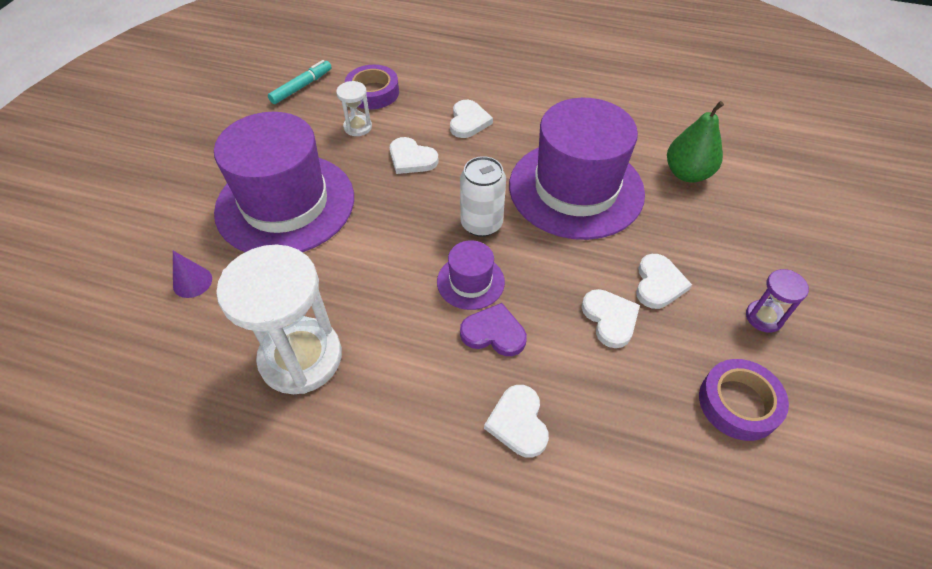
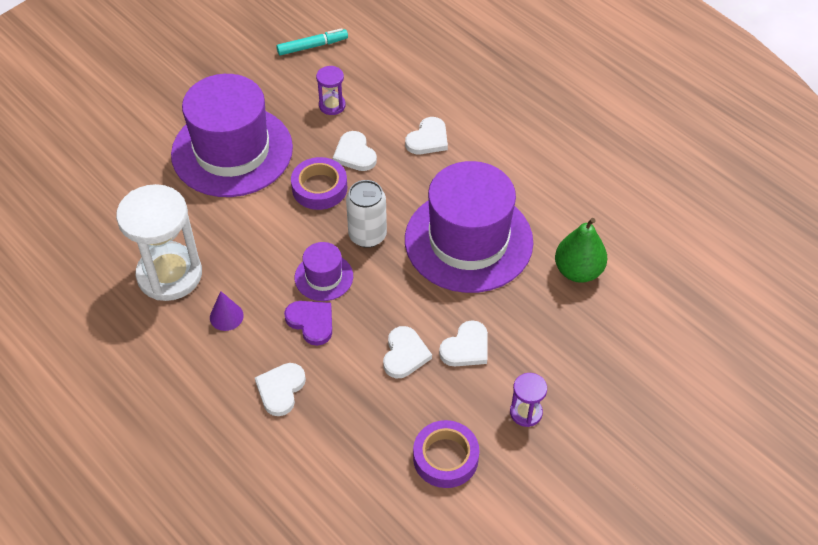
camera: 30 degrees right, 0 degrees up
purple cone [173,251,212,298] -> purple cone moved to [210,291,244,331]
white hourglass [336,81,372,136] -> purple hourglass [316,66,346,115]
purple tape [345,65,399,109] -> purple tape moved to [291,157,347,210]

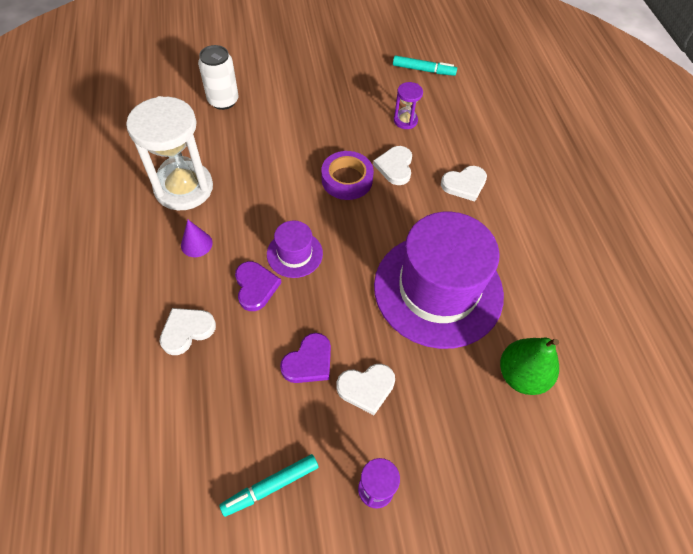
camera: 30 degrees right, 5 degrees up
purple hat [171,74,293,197] -> none
white can [346,180,387,248] -> white can moved to [198,45,239,110]
white heart [383,326,432,378] -> purple heart [280,333,331,383]
purple tape [413,420,479,488] -> turquoise marker [219,454,318,517]

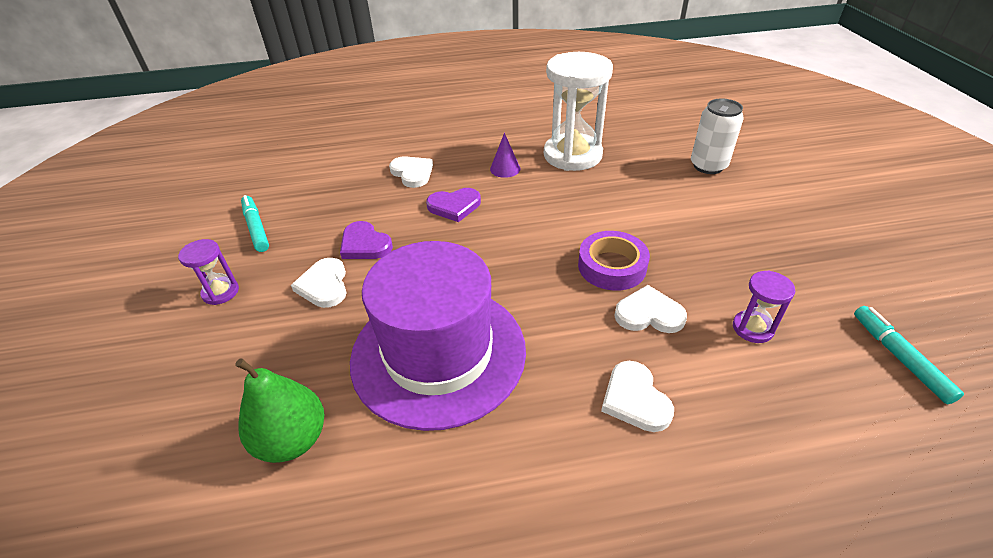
camera: 95 degrees right, 15 degrees down
purple hat [267,221,323,278] -> none
turquoise marker [393,56,457,76] -> turquoise marker turned 150 degrees clockwise [854,306,964,404]

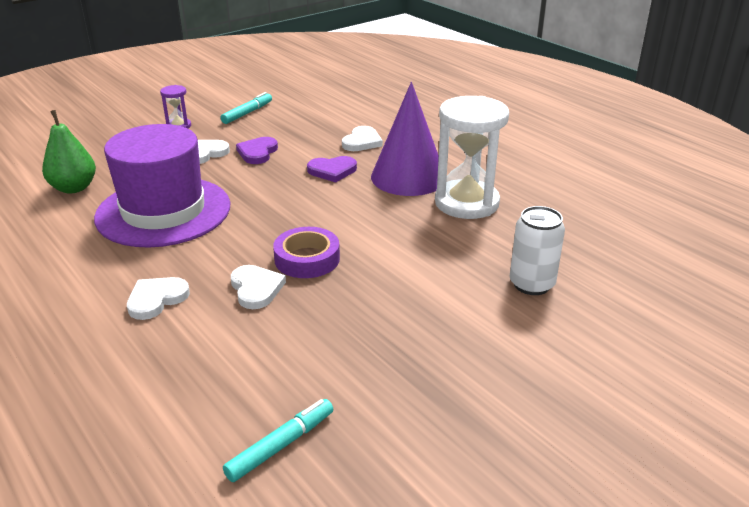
camera: 60 degrees right, 10 degrees down
purple heart [426,188,481,222] -> purple heart turned 60 degrees counterclockwise [307,156,357,182]
purple cone [490,133,520,178] -> purple cone [371,82,439,196], size x2.46
purple hourglass [733,271,795,343] -> none

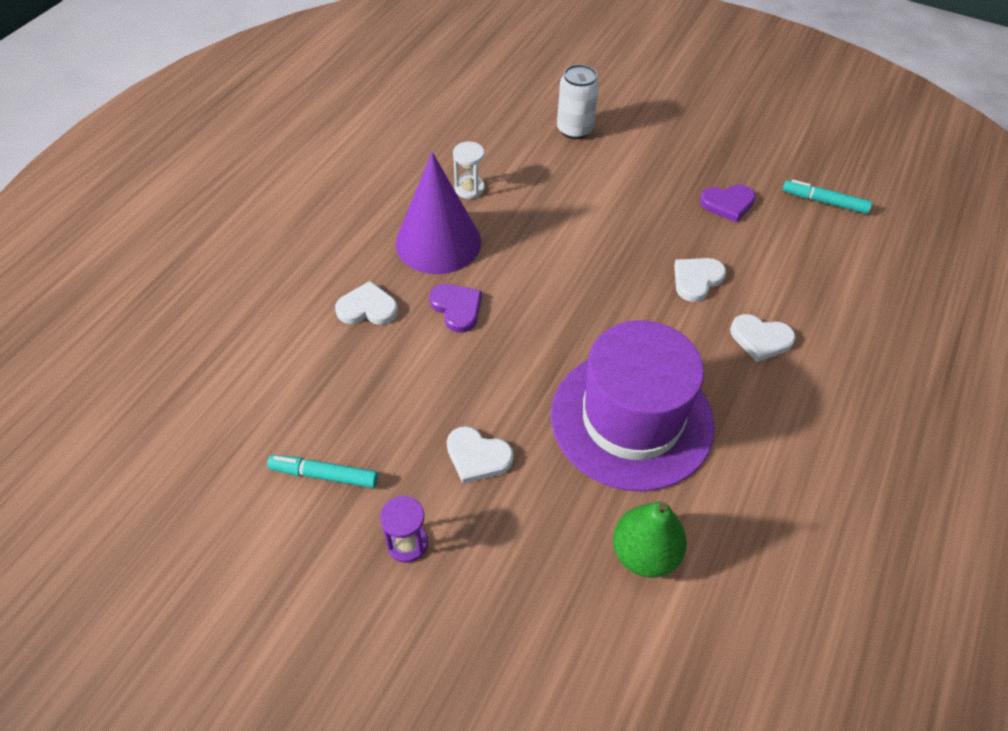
camera: 115 degrees left, 20 degrees up
purple heart [236,137,278,164] -> purple heart moved to [700,185,756,223]
purple tape [273,227,340,278] -> none
white hourglass [435,96,509,219] -> white hourglass [453,141,485,199], size x0.46

